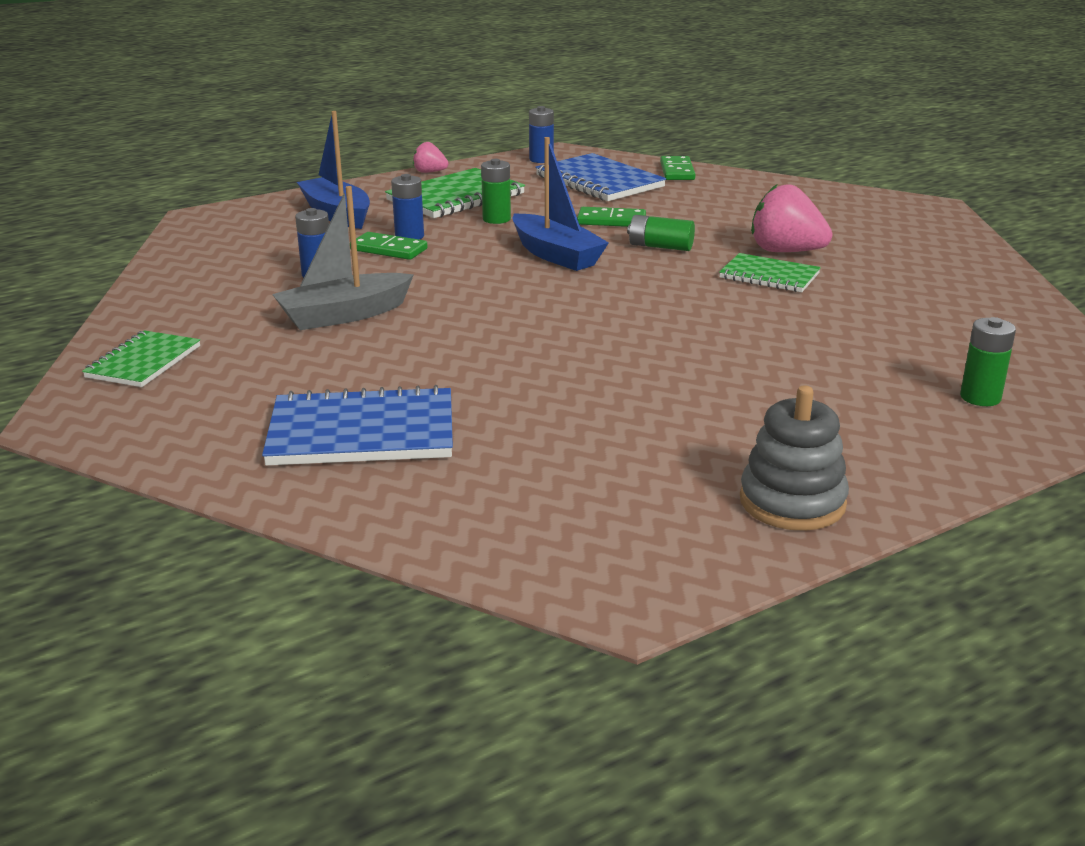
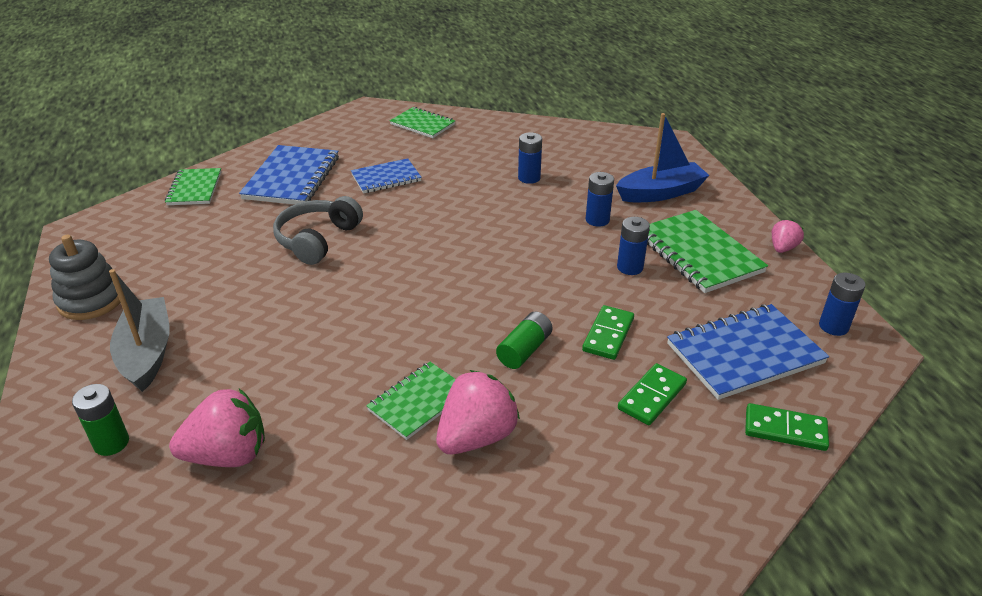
camera: 105 degrees right, 10 degrees up
grey boat [272,186,414,330] -> grey boat moved to [109,269,169,392]
green domino [350,232,428,260] -> green domino moved to [618,363,687,425]
green battery [481,159,511,224] -> blue battery [617,217,650,275]
blue boat [512,137,609,271] -> none
none -> green notebook [165,168,221,205]
none -> pink strawberry [169,389,265,467]
none -> grey headphones [273,196,363,265]
none -> blue notebook [351,158,422,194]

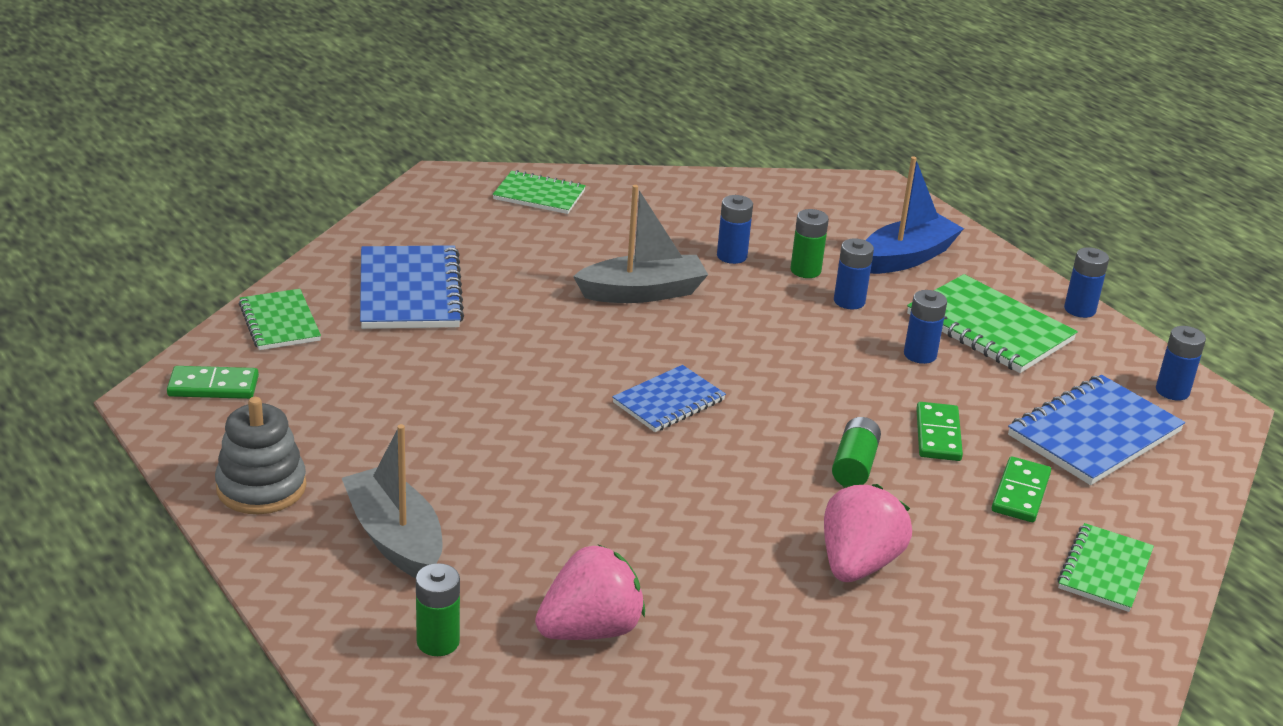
camera: 20 degrees left, 5 degrees down
grey headphones [273,196,363,265] -> none
blue notebook [351,158,422,194] -> blue notebook moved to [612,365,726,432]
green notebook [366,362,456,440] -> green notebook moved to [1057,523,1154,612]
green domino [745,403,829,451] -> green domino moved to [167,366,259,399]
pink strawberry [772,220,804,253] -> blue battery [1064,247,1109,318]
none -> grey boat [573,185,708,303]
none -> green battery [790,209,829,278]

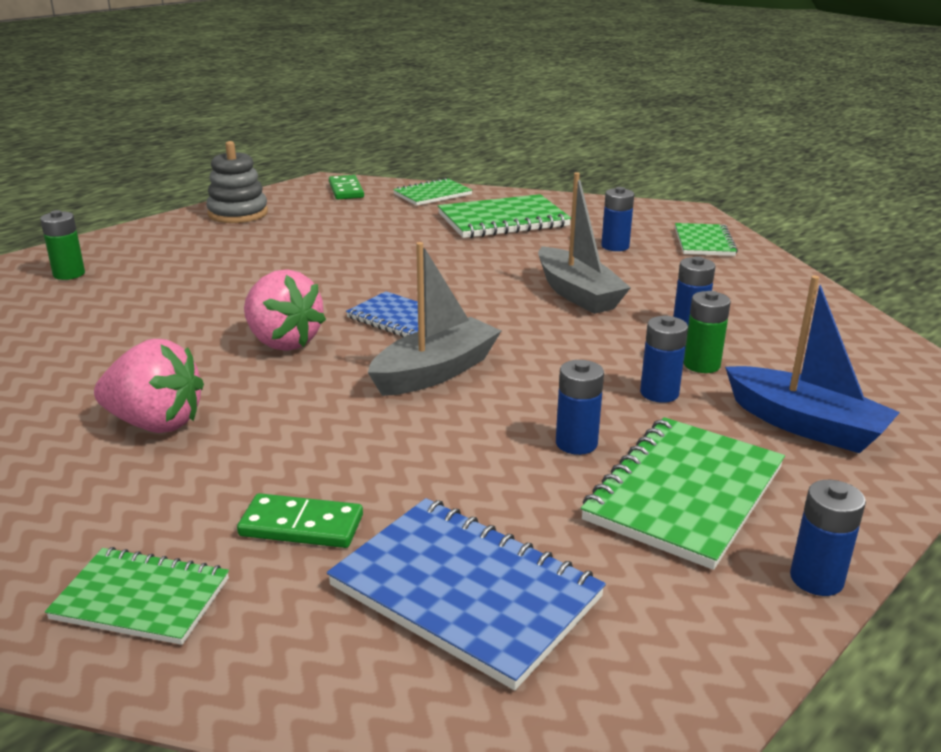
camera: 80 degrees right, 5 degrees down
grey boat [342,424,443,578] -> grey boat moved to [368,242,501,396]
blue notebook [360,245,464,329] -> green notebook [438,194,571,238]
pink strawberry [535,544,645,640] -> pink strawberry moved to [244,270,326,351]
green battery [832,417,881,486] -> none
green domino [916,402,963,461] -> none
blue battery [1156,326,1206,400] -> blue battery moved to [601,187,634,251]

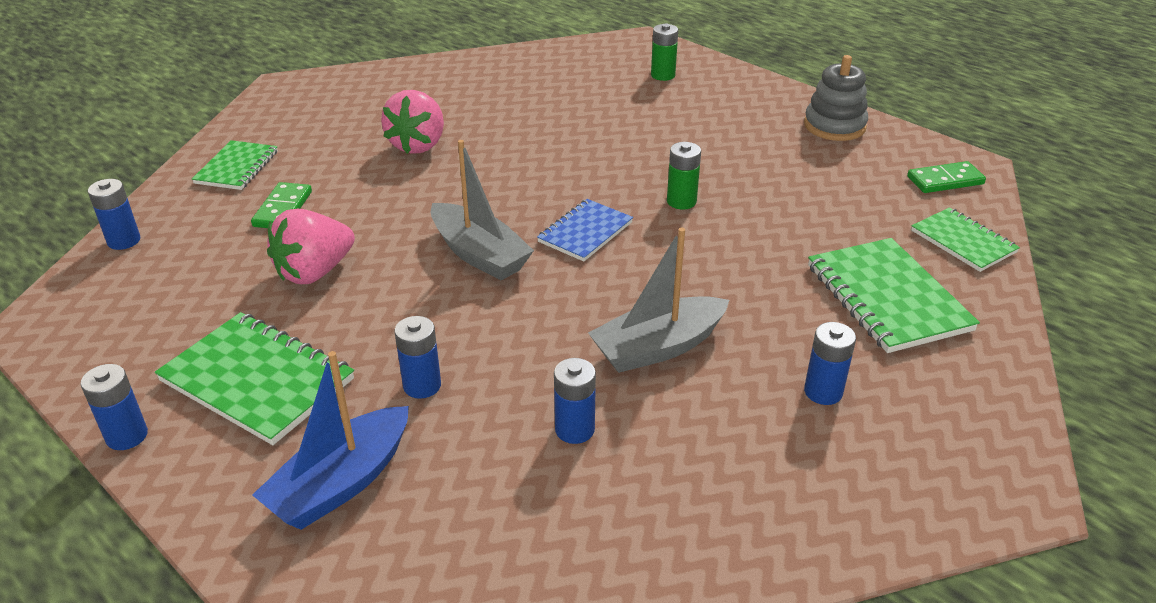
camera: 90 degrees right, 10 degrees up
pink strawberry [244,270,326,351] -> pink strawberry moved to [267,209,355,284]
blue notebook [327,498,606,690] -> none
blue battery [556,360,604,455] -> blue battery moved to [88,179,140,250]
green notebook [675,223,738,256] -> none
green battery [684,291,731,373] -> green battery moved to [667,142,701,210]

